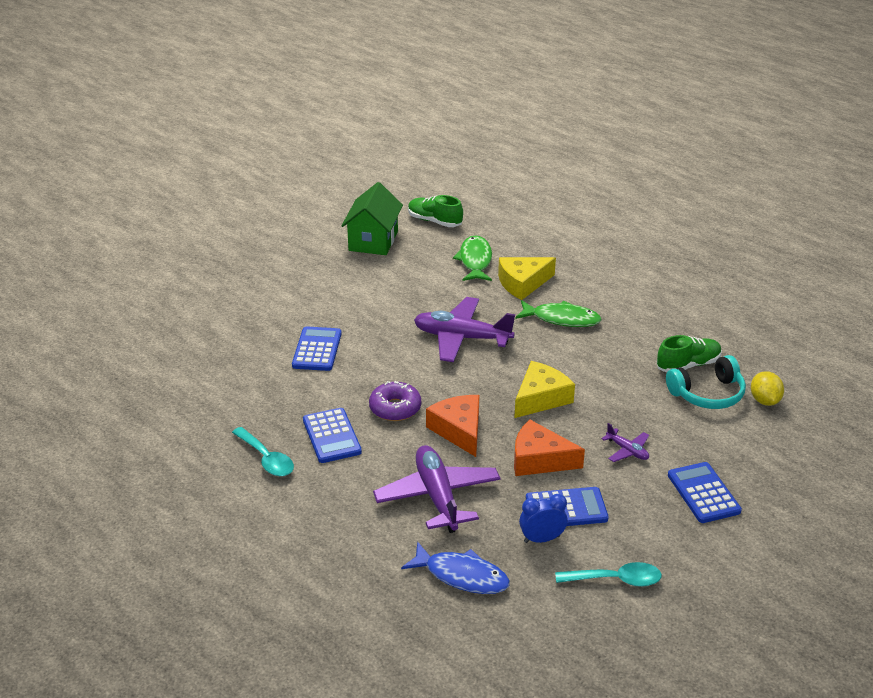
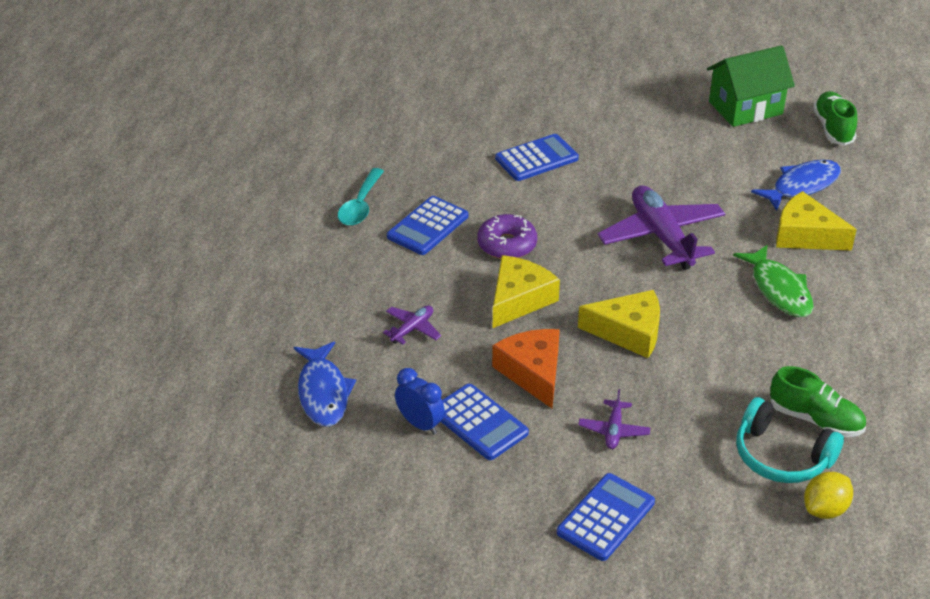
camera: 55 degrees right, 5 degrees up
purple plane [373,445,500,533] -> purple plane [383,306,441,344], size x0.46
orange cheese [426,395,479,457] -> yellow cheese [493,255,560,328]
green fish [453,235,492,281] -> blue fish [751,160,841,211]
turquoise spoon [555,562,662,587] -> none

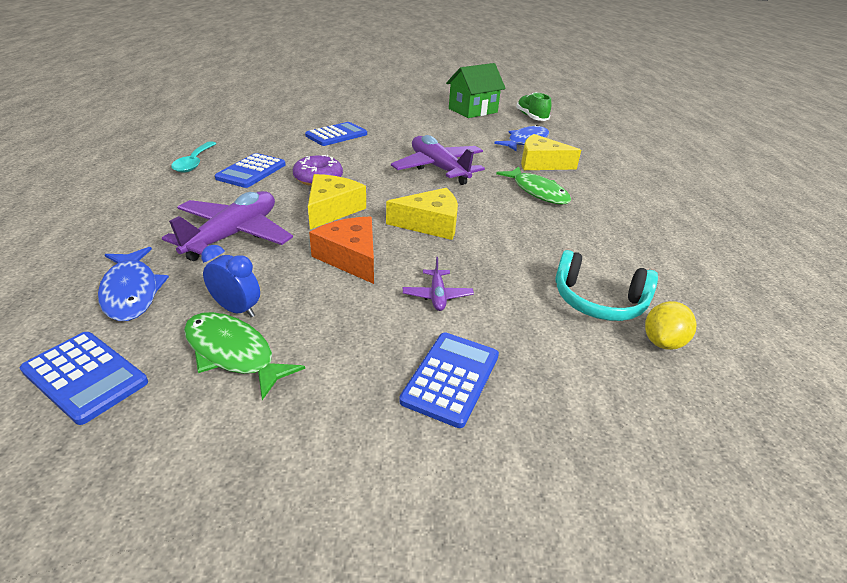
camera: 15 degrees left, 5 degrees down
purple plane [383,306,441,344] -> purple plane [162,191,293,261], size x2.16
blue calculator [441,384,529,460] -> blue calculator moved to [20,332,148,425]
green shoe [770,366,866,437] -> none
none -> green fish [184,312,305,400]

